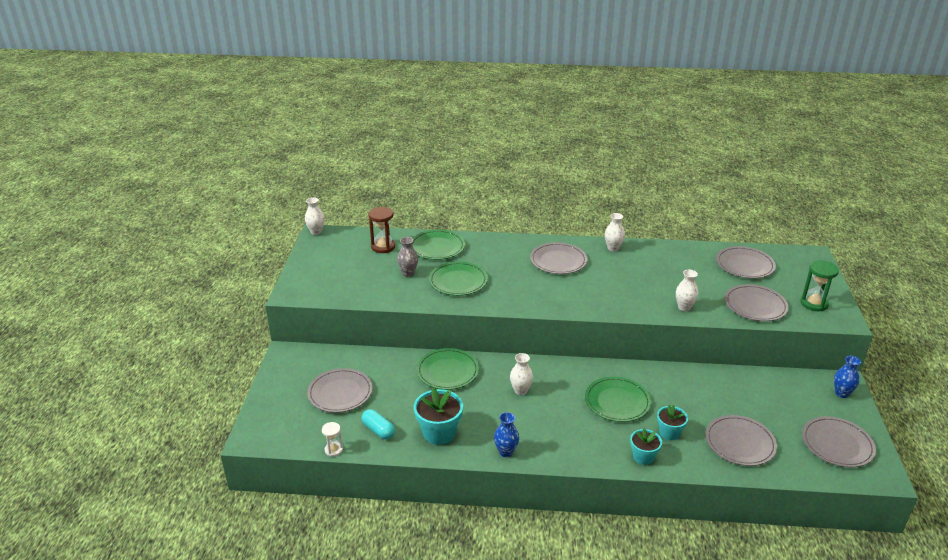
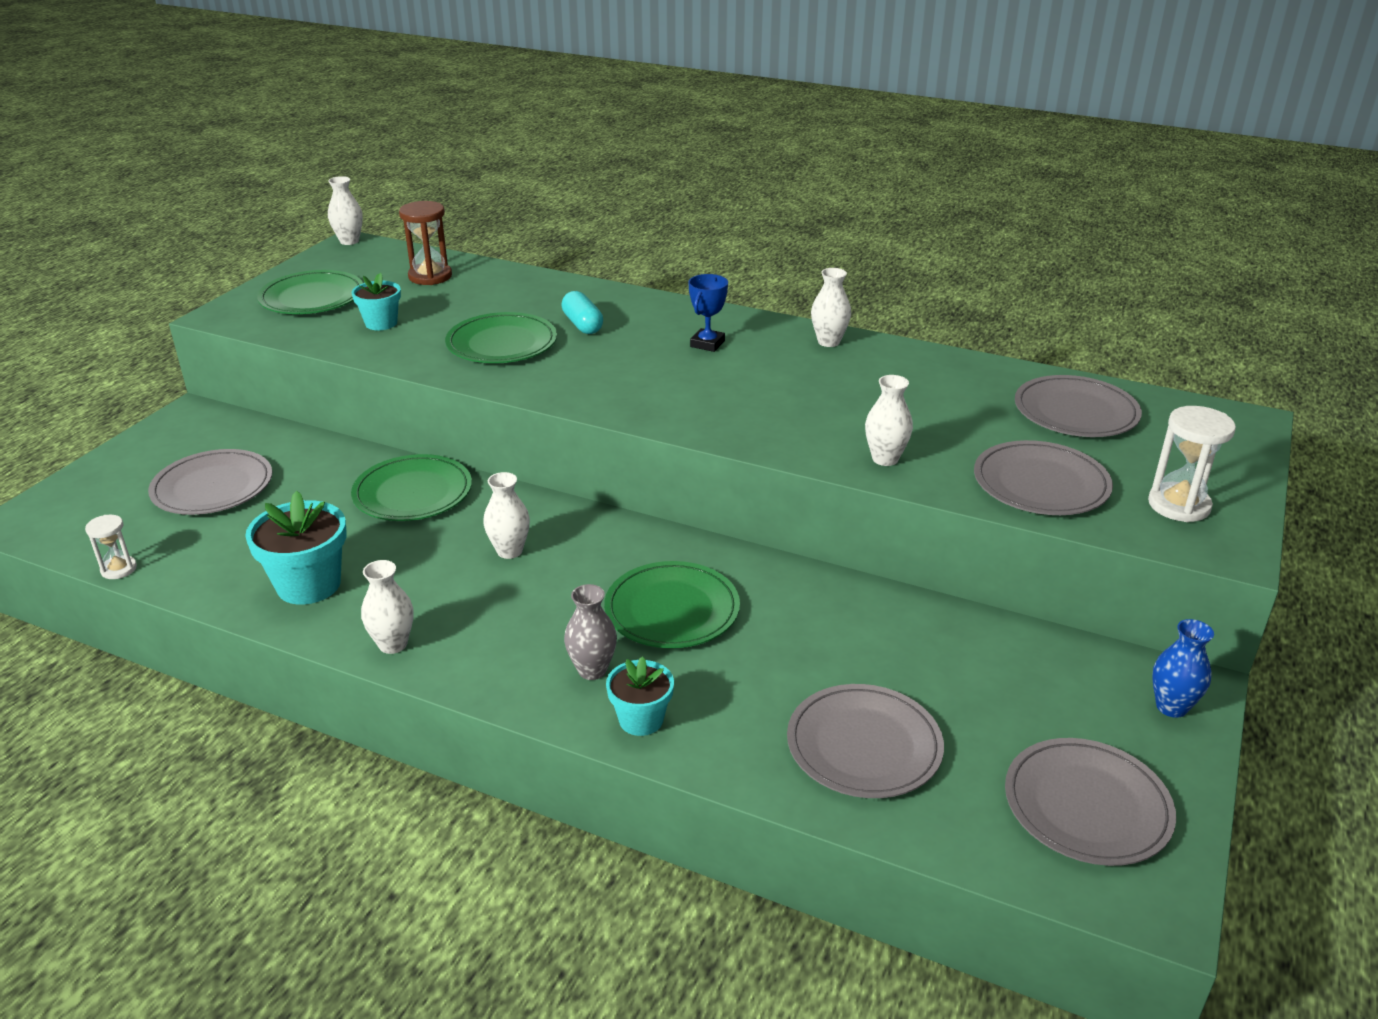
camera: 20 degrees right, 0 degrees up
turquoise capsule [362,409,395,439] -> turquoise capsule moved to [561,291,603,334]
grey vase [397,237,418,277] -> grey vase moved to [564,584,617,680]
green plate [412,229,465,260] -> green plate moved to [257,270,363,314]
blue vase [494,412,519,457] -> white vase [361,560,413,654]
grey plate [530,242,587,274] -> blue trophy [688,274,728,352]
turquoise flower pot [657,405,688,440] -> turquoise flower pot moved to [352,273,401,330]
green hourglass [801,260,839,311] -> white hourglass [1148,406,1236,522]

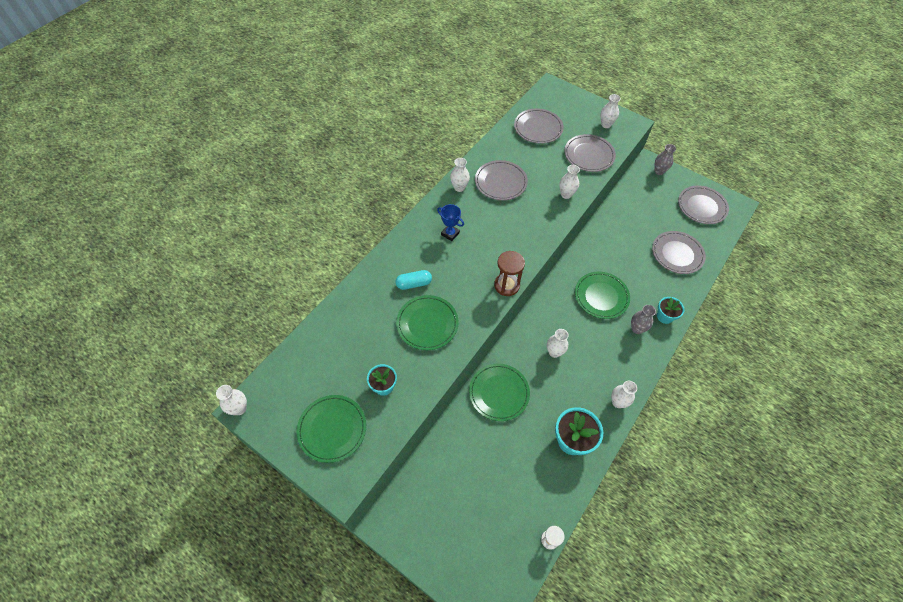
camera: 80 degrees left, 25 degrees up
grey plate [148,449,272,515] -> grey plate moved to [475,160,528,200]
brown hourglass [399,201,452,285] -> brown hourglass moved to [494,251,525,296]
white hourglass [1148,406,1236,522] -> white vase [601,94,621,128]
blue vase [1152,619,1214,718] -> grey vase [655,144,676,175]

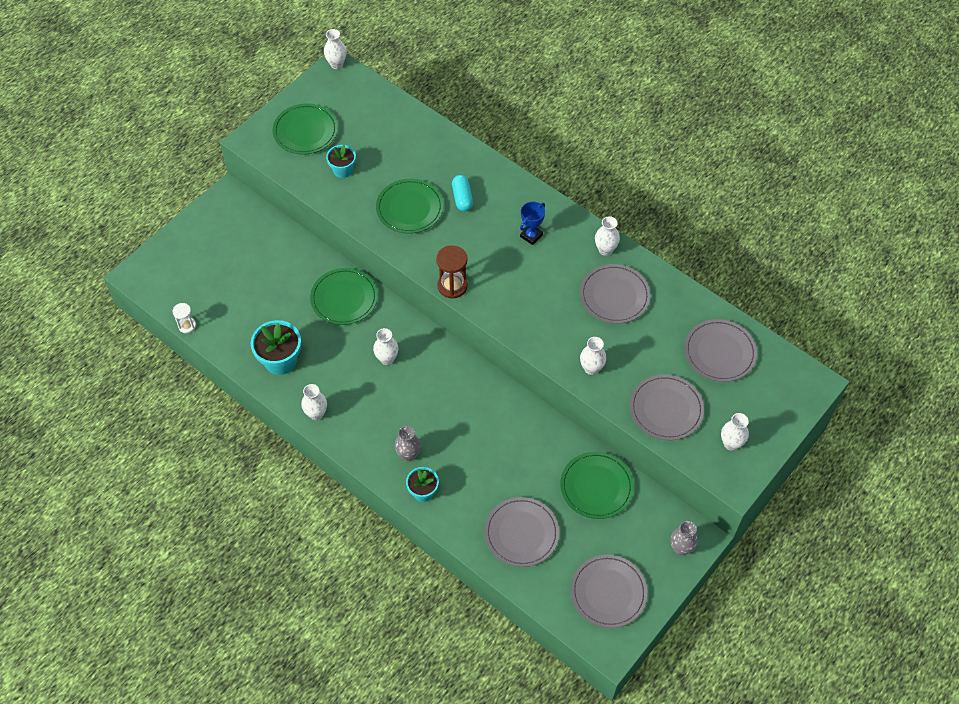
camera: 95 degrees right, 0 degrees up
green plate [575,272,630,319] -> green plate moved to [560,452,634,519]

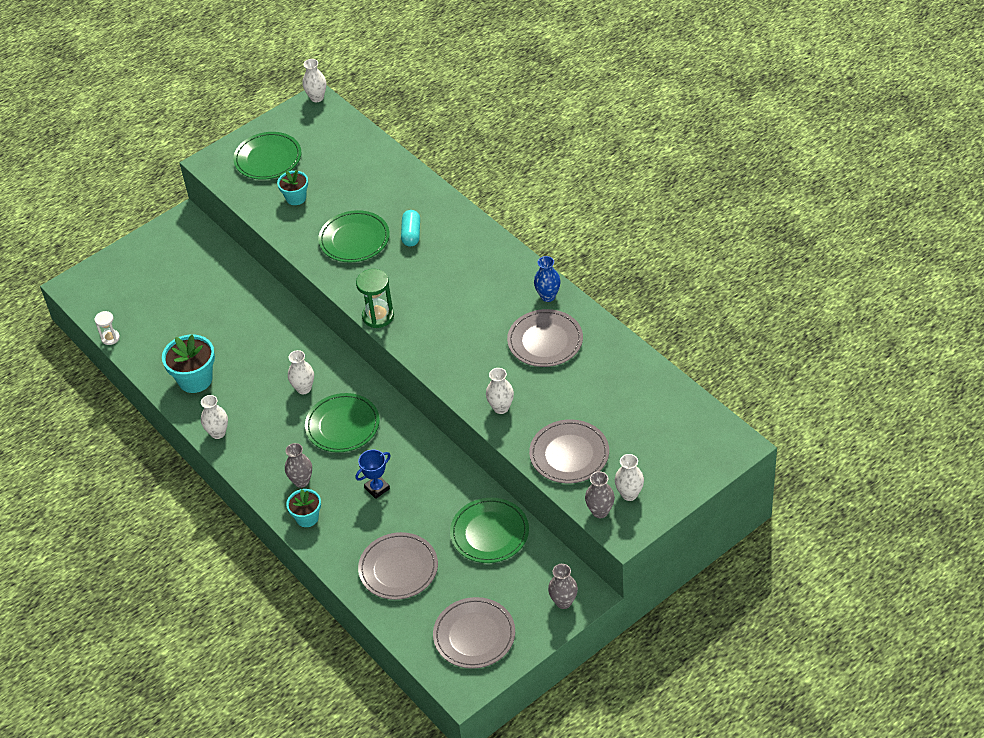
camera: 15 degrees right, 10 degrees down
green plate [310,268,378,325] -> green plate moved to [305,393,380,452]
brown hourglass [436,245,468,299] -> green hourglass [356,269,394,328]
blue trophy [520,202,545,245] -> blue trophy moved to [356,450,391,499]
white vase [595,216,620,256] -> blue vase [534,256,561,302]
grey plate [684,319,757,382] -> none
none -> grey vase [585,471,615,518]

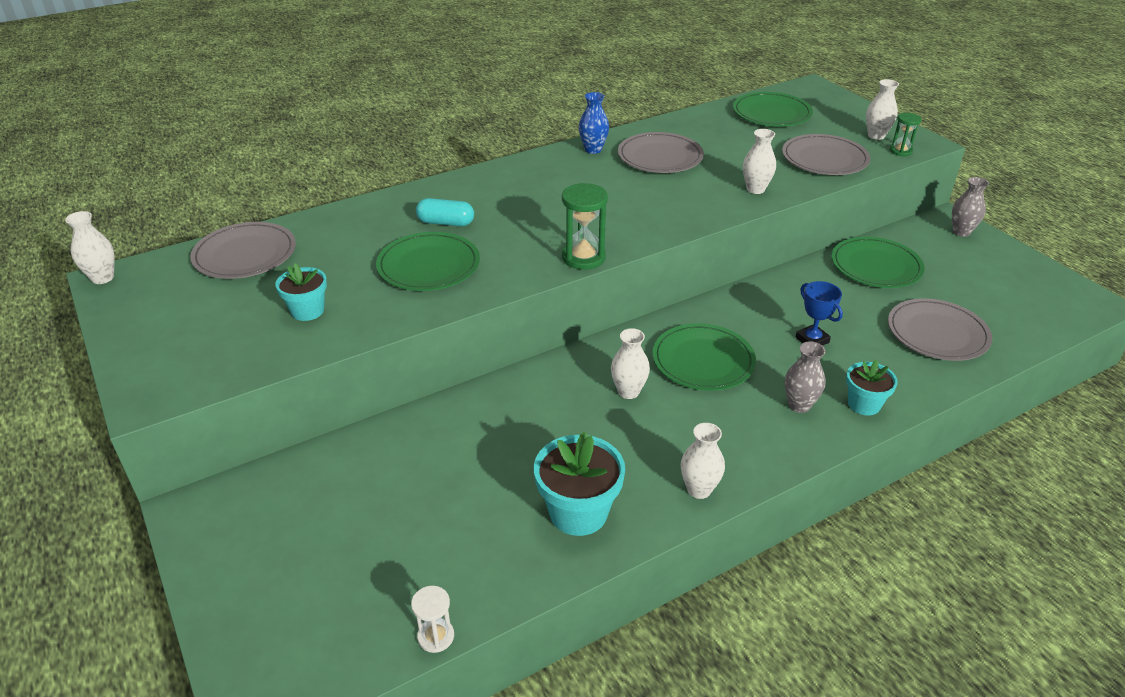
camera: 85 degrees left, 10 degrees down
green plate [233,132,301,180] -> green plate moved to [733,92,813,127]
grey plate [433,597,515,669] -> grey plate moved to [190,222,296,279]
grey vase [585,471,615,518] -> green hourglass [890,113,922,156]

